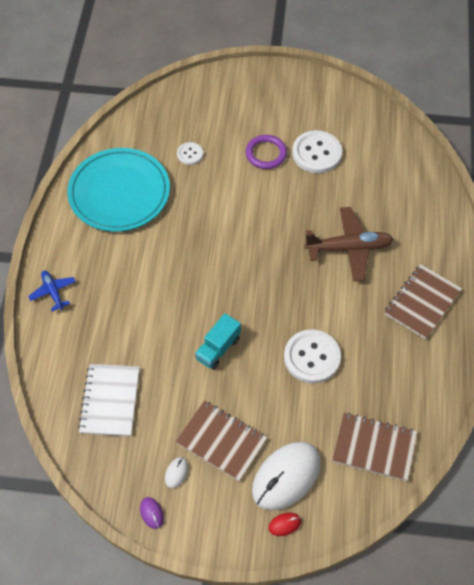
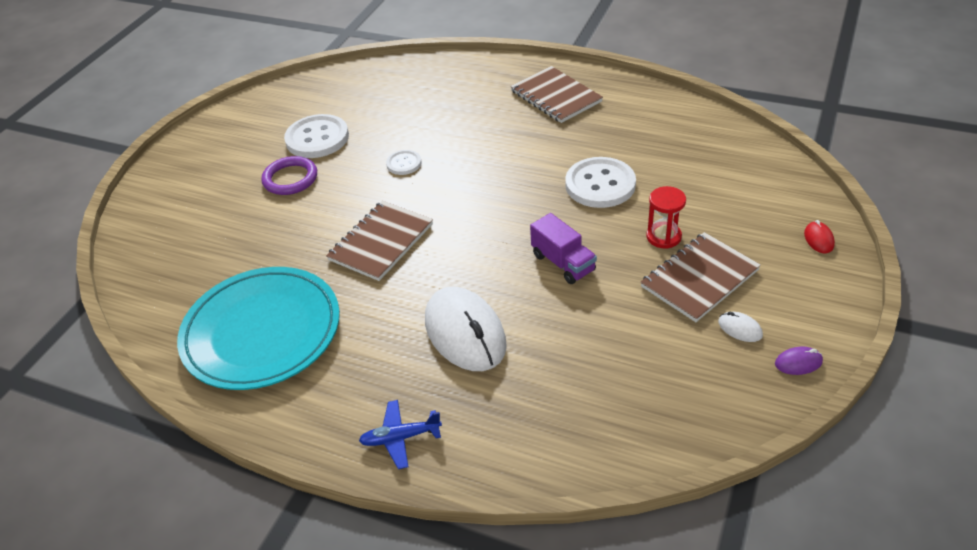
camera: 70 degrees left, 15 degrees down
white notebook [78,364,140,436] -> none
white button [177,142,203,165] -> white button moved to [386,150,422,175]
turquoise truck [195,313,241,370] -> purple truck [530,213,597,284]
white mouse [252,442,321,510] -> white mouse moved to [425,287,507,371]
brown plane [304,207,393,282] -> none
brown notebook [332,413,417,481] -> brown notebook moved to [326,201,433,281]
none -> red hourglass [646,186,686,249]

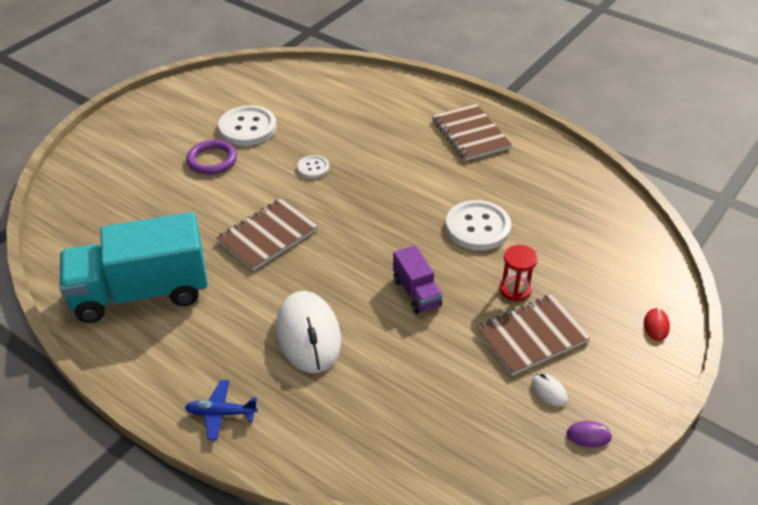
camera: 10 degrees right, 0 degrees up
turquoise plate [177,267,340,390] -> turquoise truck [59,212,208,323]

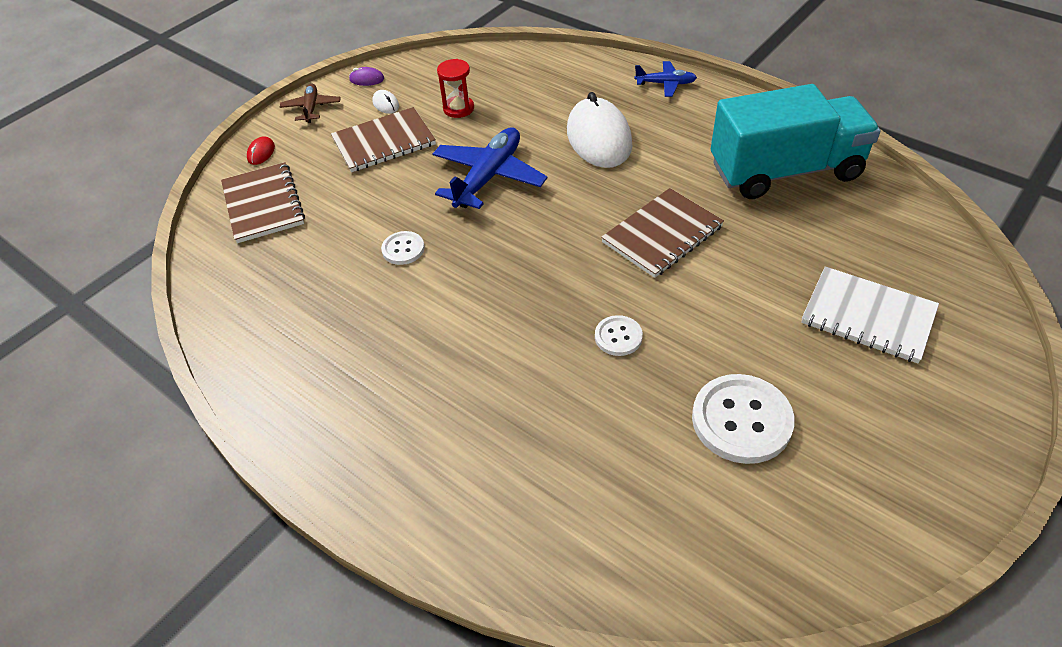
camera: 175 degrees left, 5 degrees up
purple ring [186,140,237,175] -> none
purple truck [393,245,443,314] -> blue plane [432,127,548,209]
brown notebook [433,104,512,161] -> brown notebook moved to [221,162,305,243]
white button [446,200,511,250] -> white button [381,231,425,265], size x0.53
red hourglass [499,245,538,301] -> red hourglass moved to [437,59,474,118]
none -> brown plane [280,83,340,123]
none -> white notebook [801,266,939,364]

